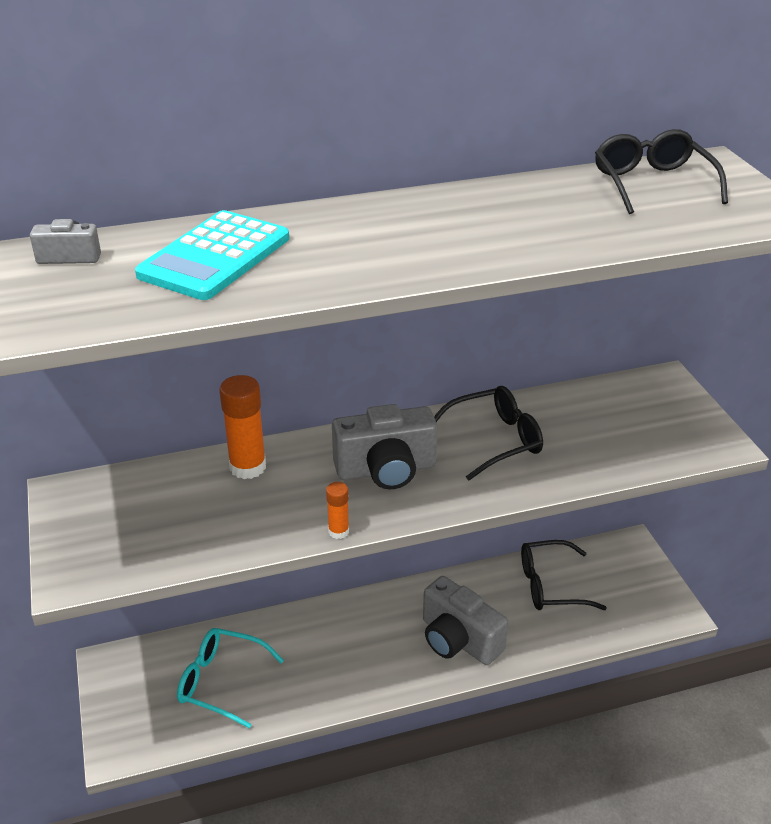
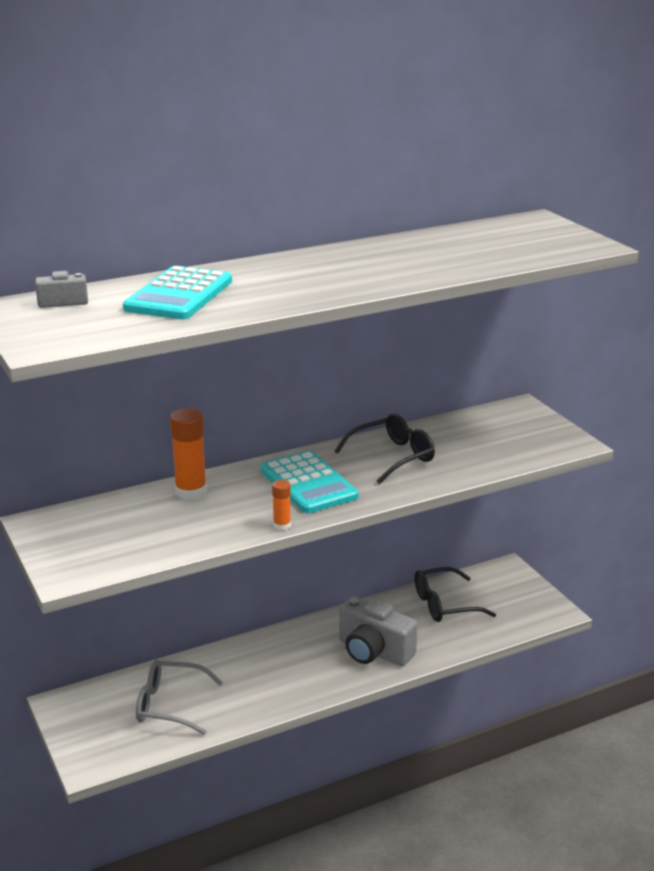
camera: 10 degrees left, 10 degrees down
turquoise glasses [177,628,284,728] -> grey glasses [136,659,223,735]
grey camera [332,404,438,489] -> turquoise calculator [260,451,359,513]
black glasses [595,129,728,214] -> none

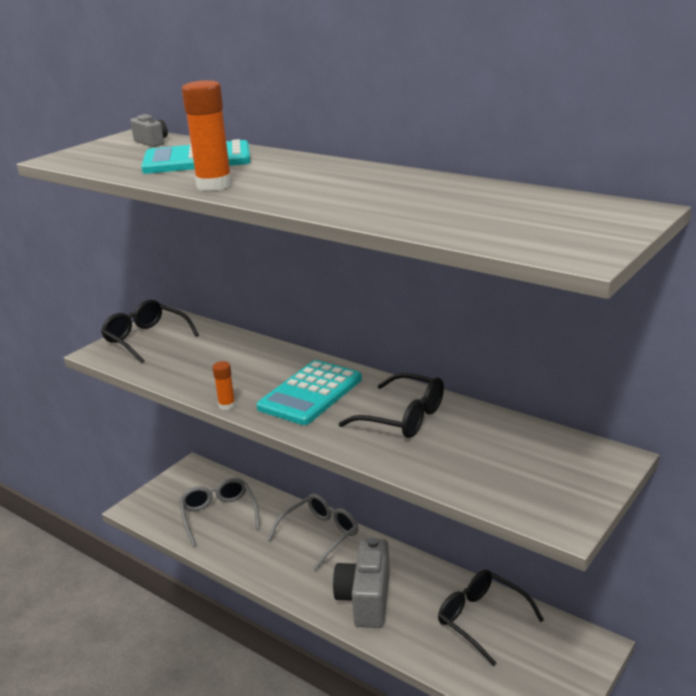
camera: 65 degrees right, 0 degrees up
orange glue stick [170,408,207,500] -> orange glue stick moved to [182,80,233,191]
none -> black glasses [101,300,199,363]
none -> grey glasses [267,494,359,570]

